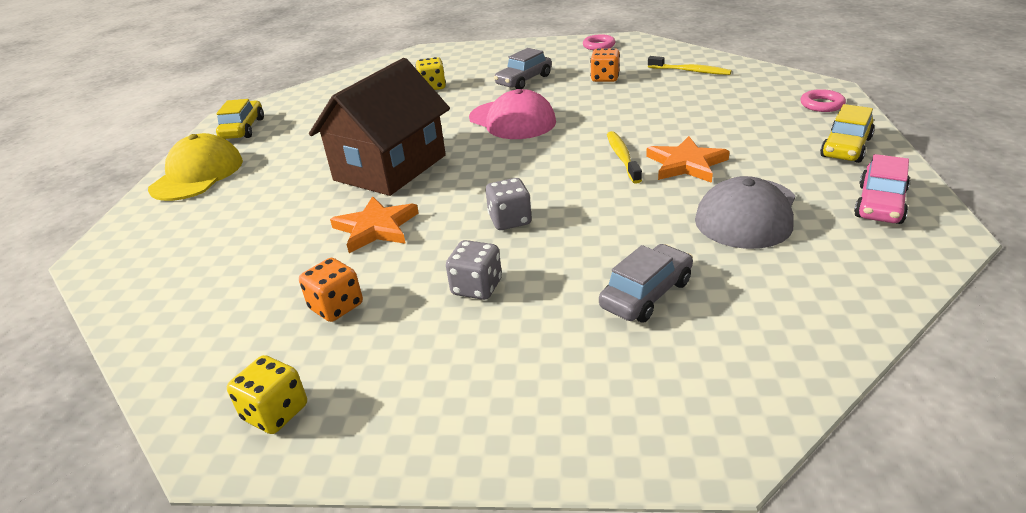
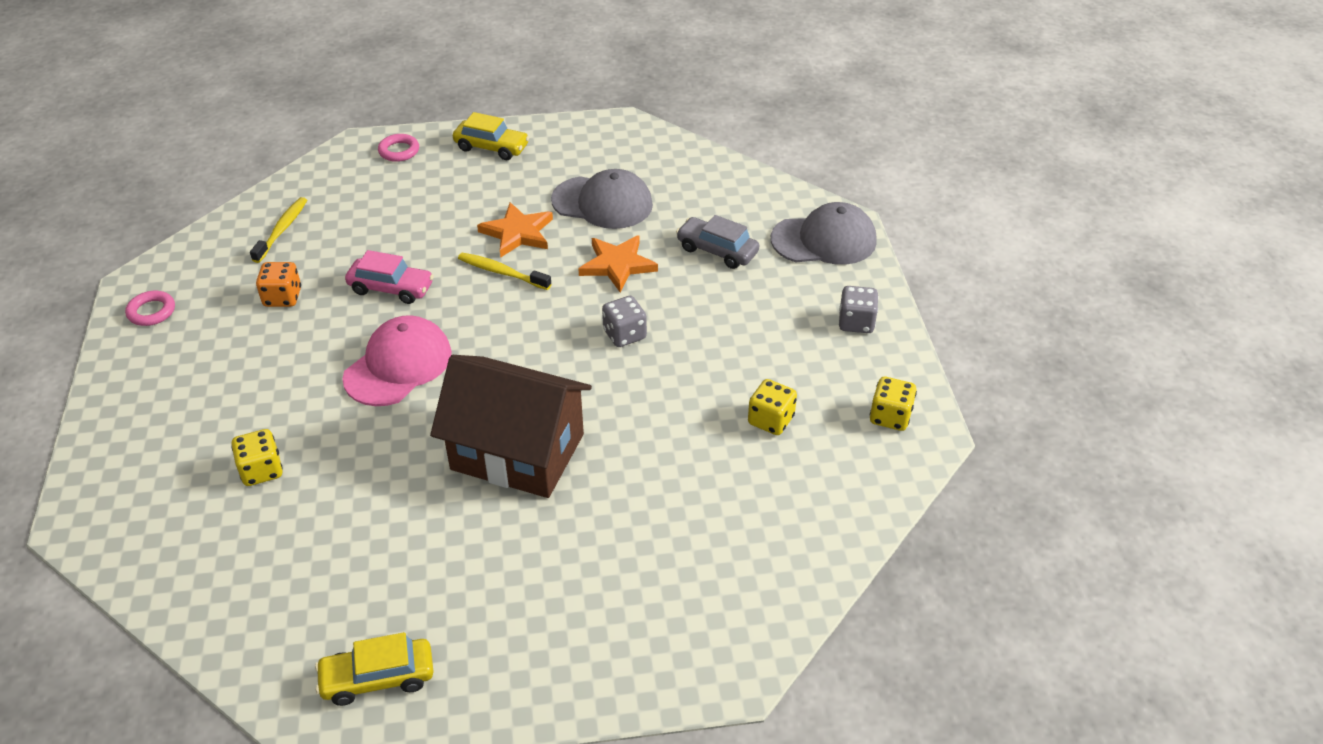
camera: 105 degrees left, 10 degrees up
yellow cap [148,133,243,201] -> none
orange dice [299,258,363,322] -> yellow dice [748,379,797,435]
orange star [330,196,419,253] -> orange star moved to [578,235,658,292]
grey dice [446,240,502,300] -> grey dice moved to [839,286,879,333]
grey car [494,48,552,89] -> none
yellow toothbrush [607,131,642,184] -> yellow toothbrush turned 45 degrees clockwise [458,253,551,290]
pink car [854,154,910,224] -> pink car moved to [345,250,434,304]
none -> grey cap [771,202,877,265]

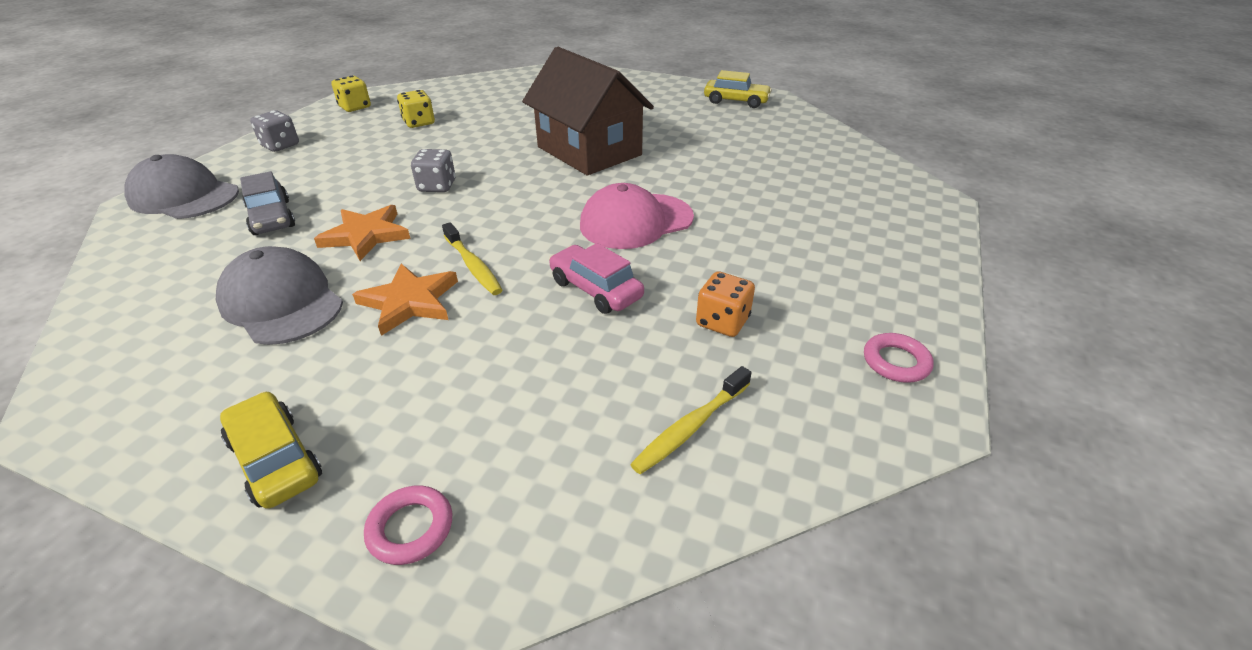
camera: 150 degrees left, 5 degrees down
yellow dice [231,429,283,486] -> none

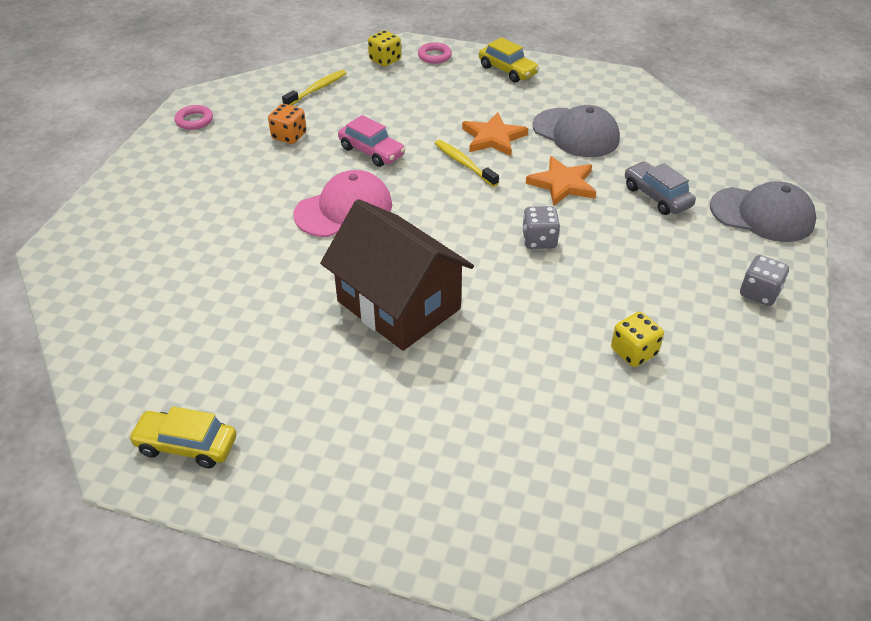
camera: 175 degrees right, 5 degrees up
yellow dice [331,76,371,112] -> yellow dice moved to [368,30,401,67]

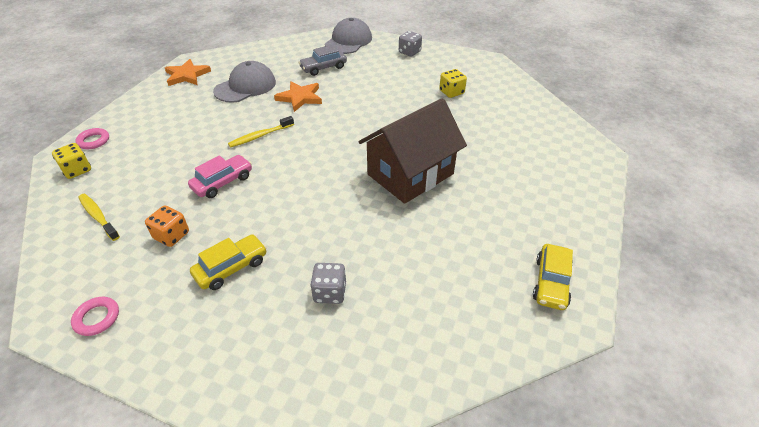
camera: 85 degrees left, 0 degrees up
pink cap [293,170,392,237] -> none
orange star [462,112,528,156] -> orange star moved to [165,59,211,86]
yellow car [479,37,539,83] -> yellow car moved to [190,234,267,290]
grey dice [522,206,560,249] -> grey dice moved to [310,263,346,304]

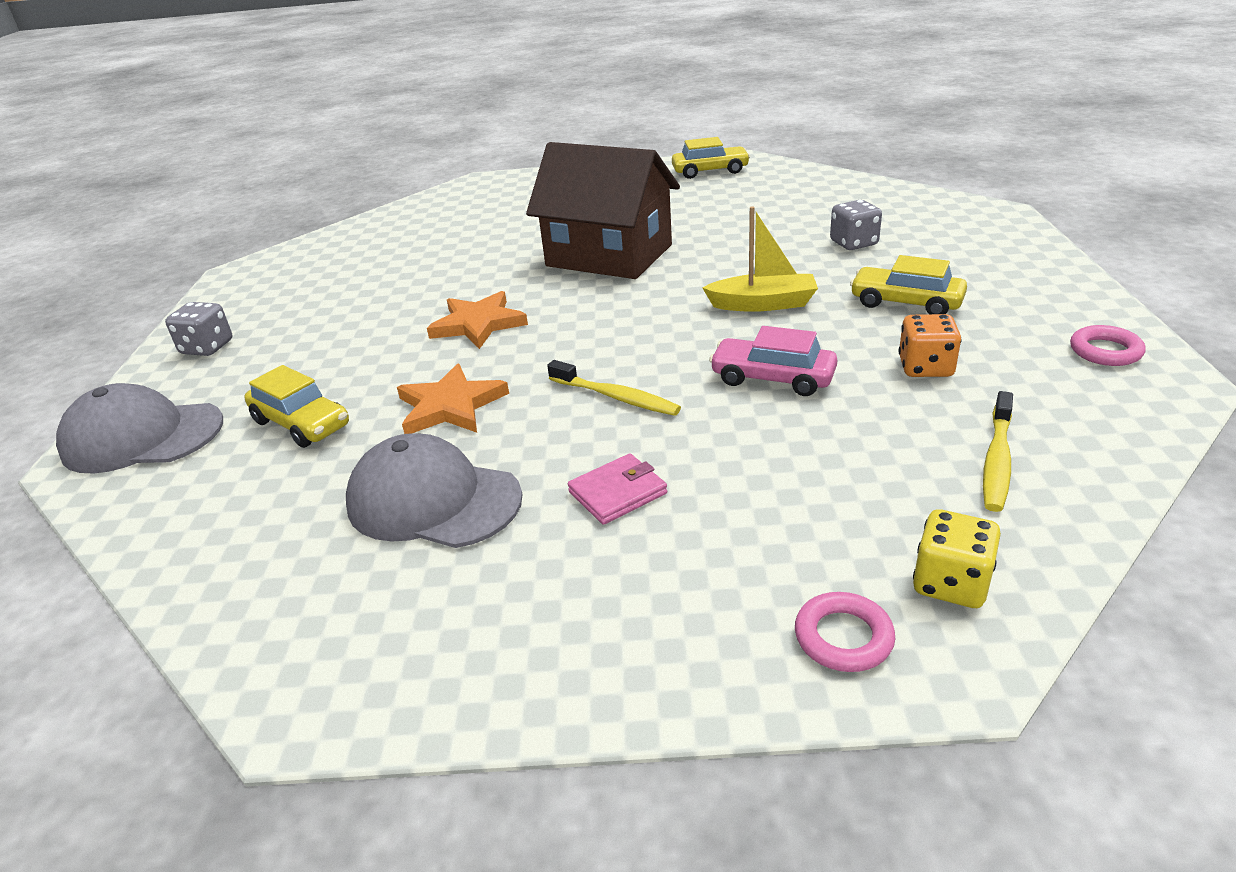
camera: 110 degrees left, 10 degrees down
orange star [165,59,211,86] -> orange star moved to [427,291,528,349]
grey car [298,45,347,76] -> yellow car [244,365,349,448]
yellow dice [439,69,467,98] -> none
none -> pink wallet [568,454,667,525]
none -> yellow boat [703,206,818,312]

